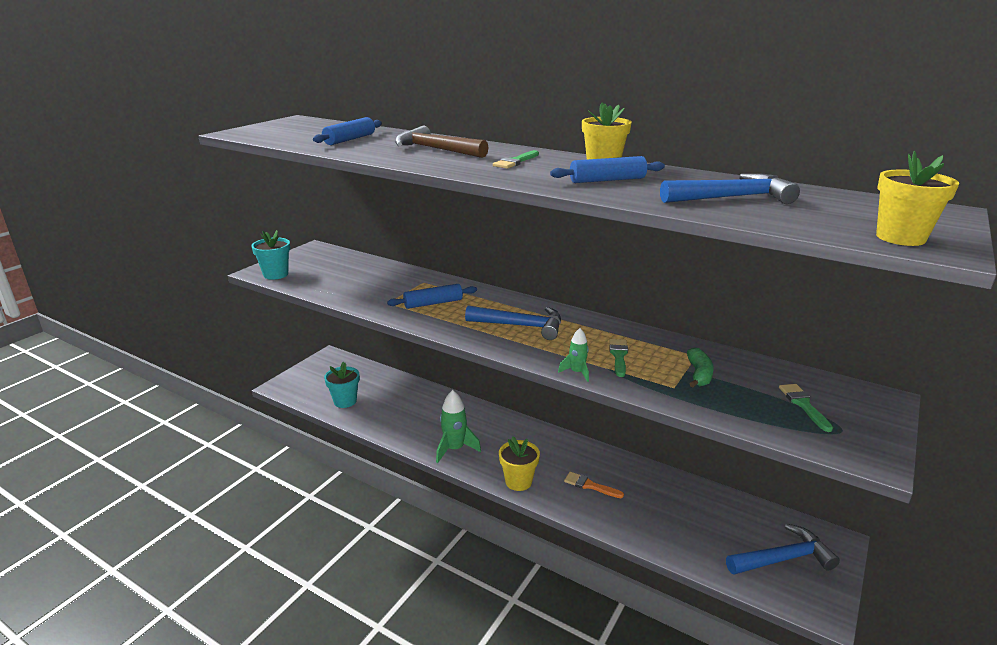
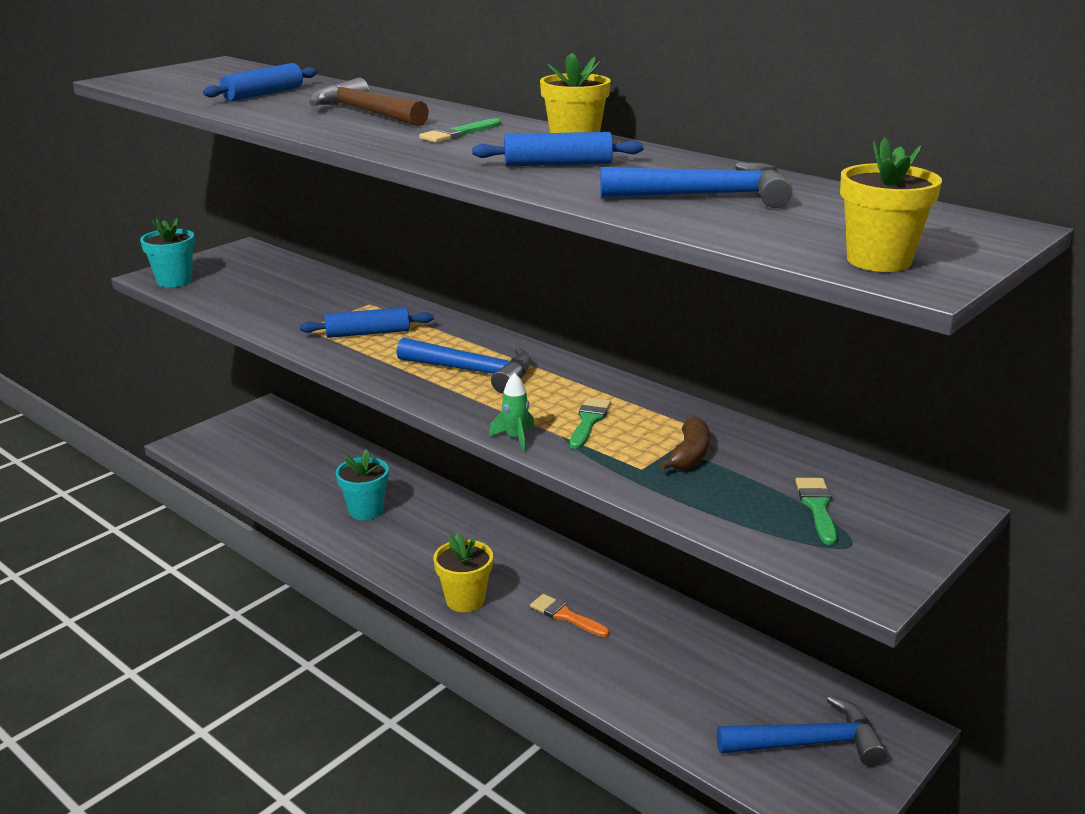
camera: 10 degrees right, 0 degrees up
turquoise flower pot [324,361,360,408] -> turquoise flower pot moved to [336,449,389,520]
green rocket [436,390,481,463] -> none
green banana [687,347,714,387] -> brown banana [660,416,710,470]

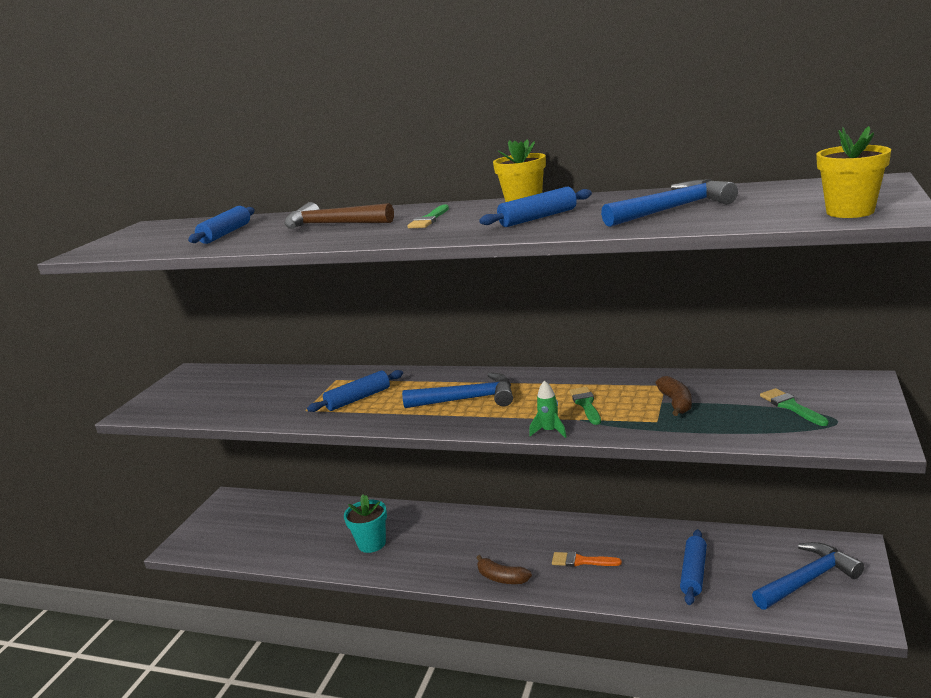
camera: 20 degrees left, 5 degrees down
turquoise flower pot [140,218,195,288] -> none
yellow flower pot [433,532,493,612] -> brown banana [476,555,532,584]
none -> blue rolling pin [680,529,707,605]

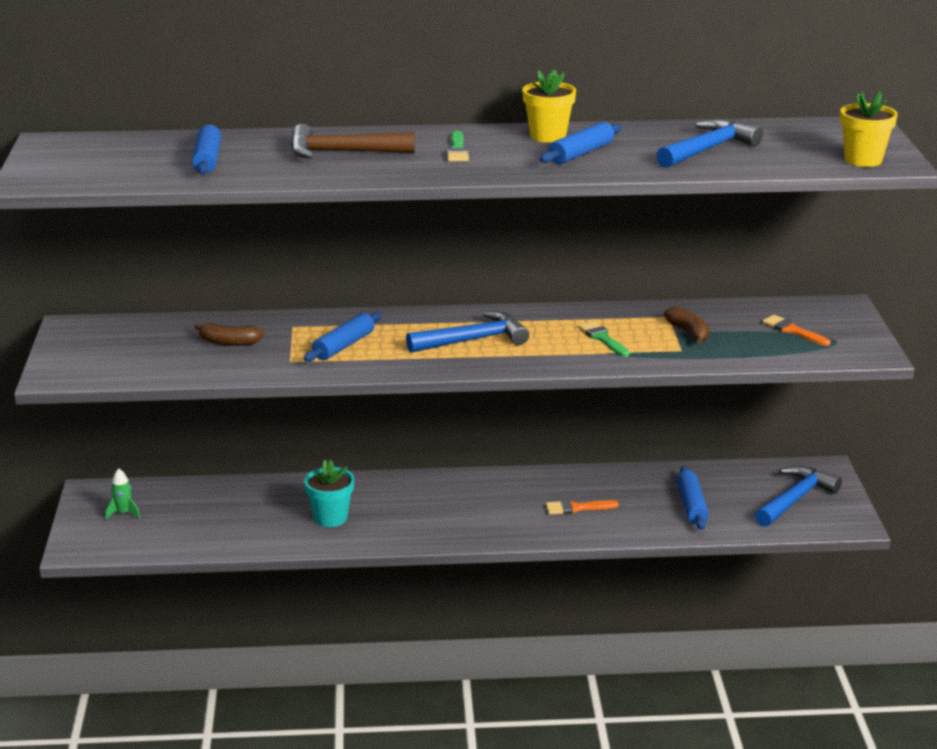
camera: 25 degrees left, 5 degrees up
brown banana [476,555,532,584] -> brown banana moved to [195,323,264,346]
green rocket [529,380,567,438] -> green rocket moved to [105,469,140,520]
green brush [760,388,829,426] -> orange brush [762,315,830,346]

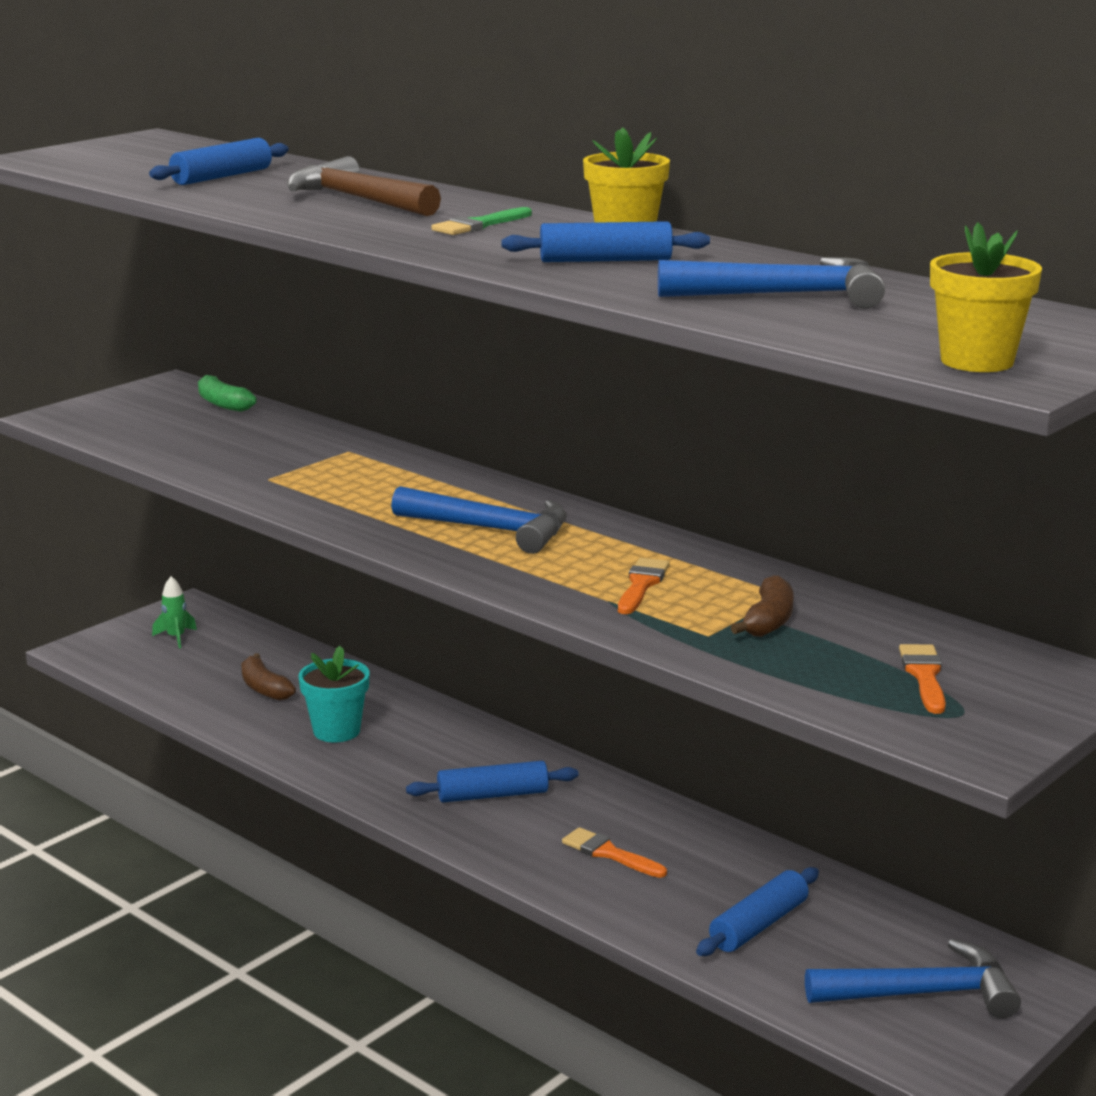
camera: 45 degrees right, 5 degrees down
brown banana [195,323,264,346] -> brown banana moved to [241,653,296,700]
blue rolling pin [304,312,382,362] -> blue rolling pin moved to [406,761,578,802]
green brush [578,321,630,357] -> orange brush [618,558,670,614]
none -> green banana [198,375,257,412]

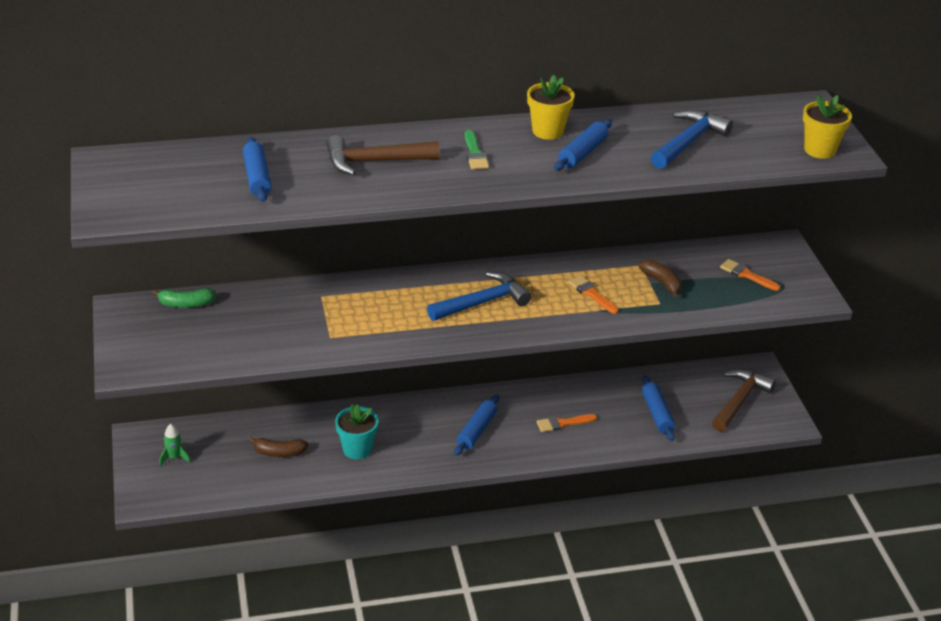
camera: 55 degrees left, 15 degrees up
blue hammer [805,939,1021,1019] -> brown hammer [712,369,776,432]

